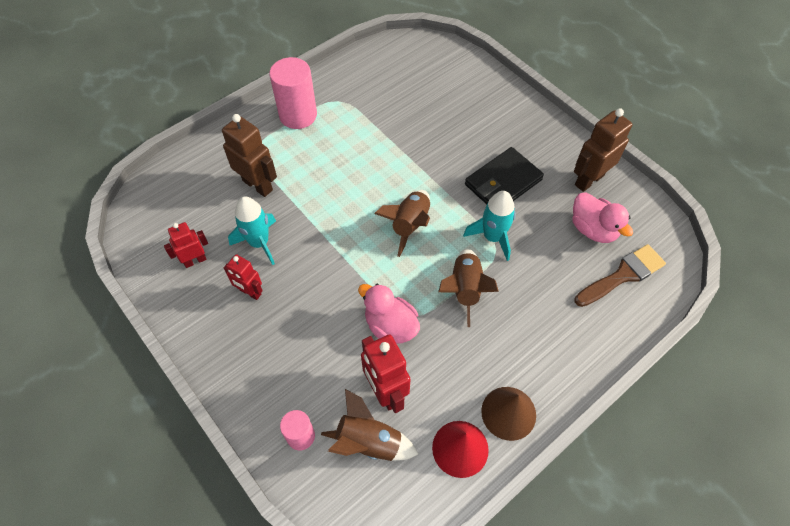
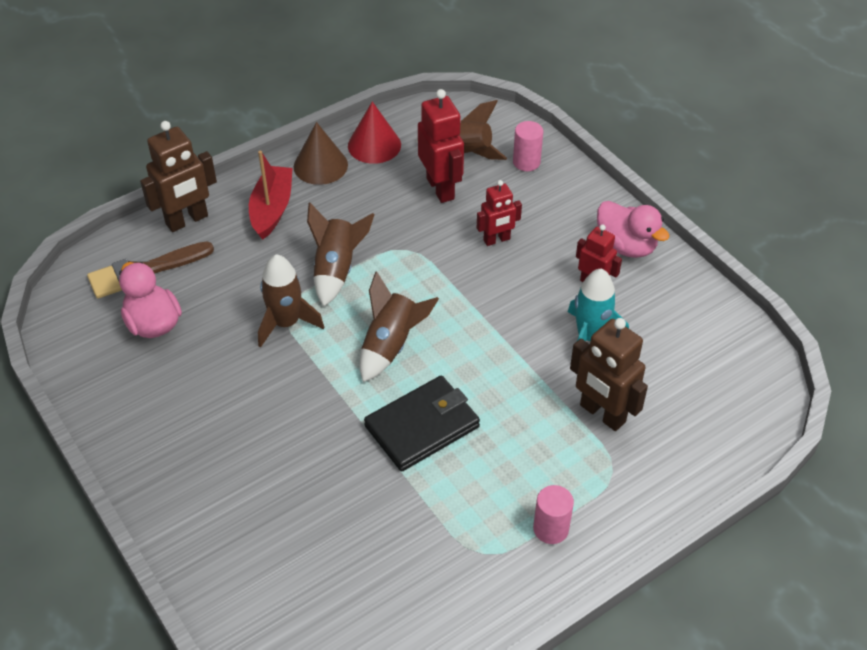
camera: 175 degrees left, 10 degrees down
red robot [164,222,208,268] -> red robot moved to [477,180,522,246]
pink cylinder [269,57,317,129] -> pink cylinder [533,485,574,544], size x0.56
pink duck [358,284,420,344] -> pink duck moved to [597,201,670,258]
turquoise rocket [463,191,516,261] -> brown rocket [258,254,324,348]
black wallet [465,147,544,204] -> black wallet moved to [364,376,480,471]
brown robot [574,108,633,192] -> brown robot moved to [140,121,217,232]
none -> red boat [249,151,293,240]

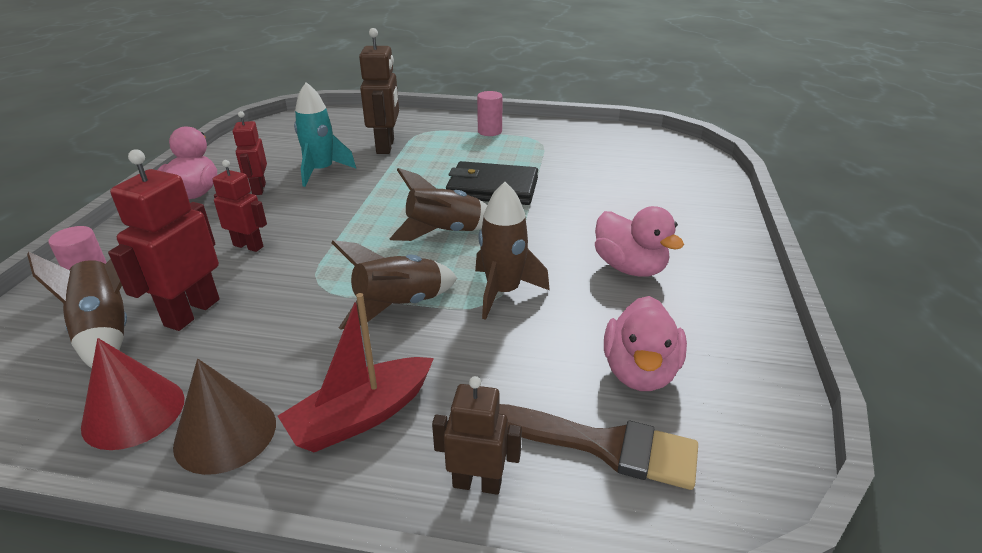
camera: 135 degrees left, 15 degrees down
brown robot [140,121,217,232] -> brown robot [432,376,522,495], size x0.62
none -> pink duck [595,206,684,277]

